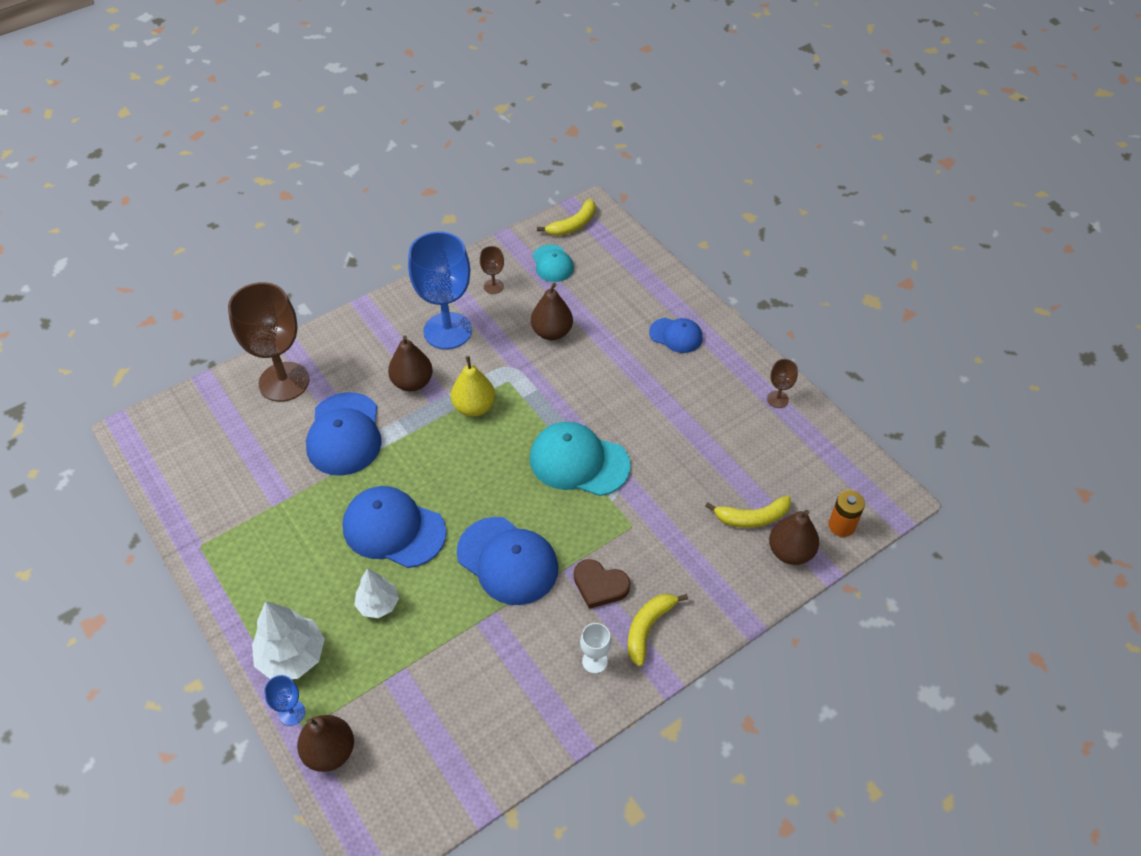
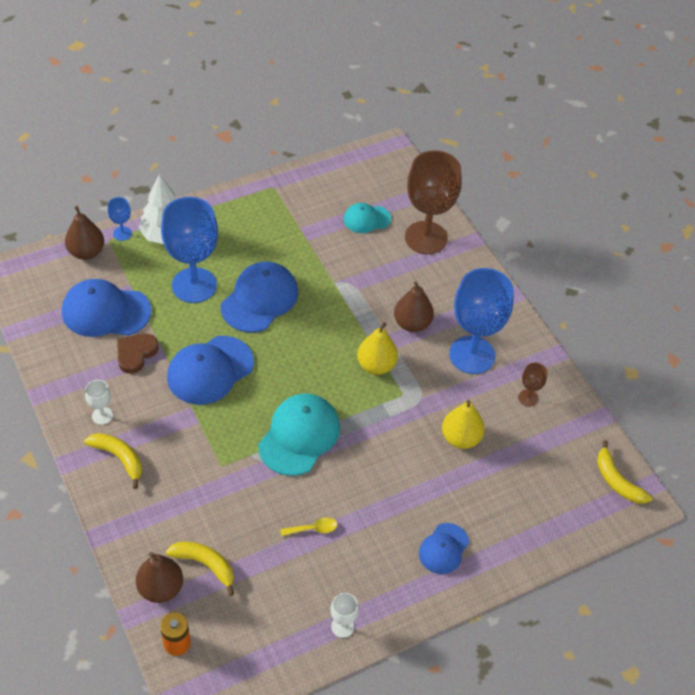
camera: 95 degrees right, 0 degrees up
blue cap [306,392,382,476] -> blue cap moved to [62,279,151,337]
white tree [354,569,399,618] -> blue goblet [161,197,218,303]
brown pear [531,283,573,340] -> yellow pear [442,400,485,449]
turquoise cap [533,245,574,282] -> turquoise cap moved to [344,203,391,233]
brown heart [574,559,630,609] -> brown heart moved to [117,334,159,374]
yellow banana [705,495,791,528] -> yellow banana turned 120 degrees clockwise [166,542,234,596]
brown goblet [767,359,798,408] -> white goblet [330,593,359,638]
none -> yellow spoon [280,517,337,536]

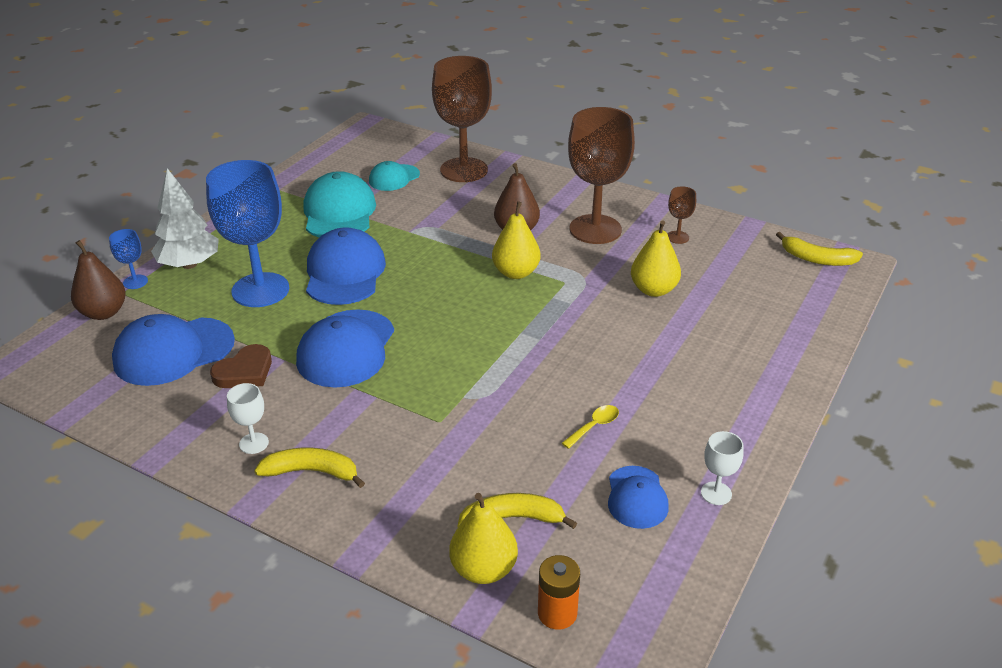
camera: 30 degrees left, 15 degrees down
brown heart [117,334,159,374] -> brown heart turned 135 degrees counterclockwise [210,344,272,388]
brown pear [136,552,183,603] -> yellow pear [449,493,518,584]
turquoise cap [258,393,340,476] -> turquoise cap moved to [303,171,376,237]
blue cap [419,523,469,574] -> blue cap moved to [608,466,669,529]
blue goblet [449,268,514,374] -> brown goblet [568,107,635,244]

